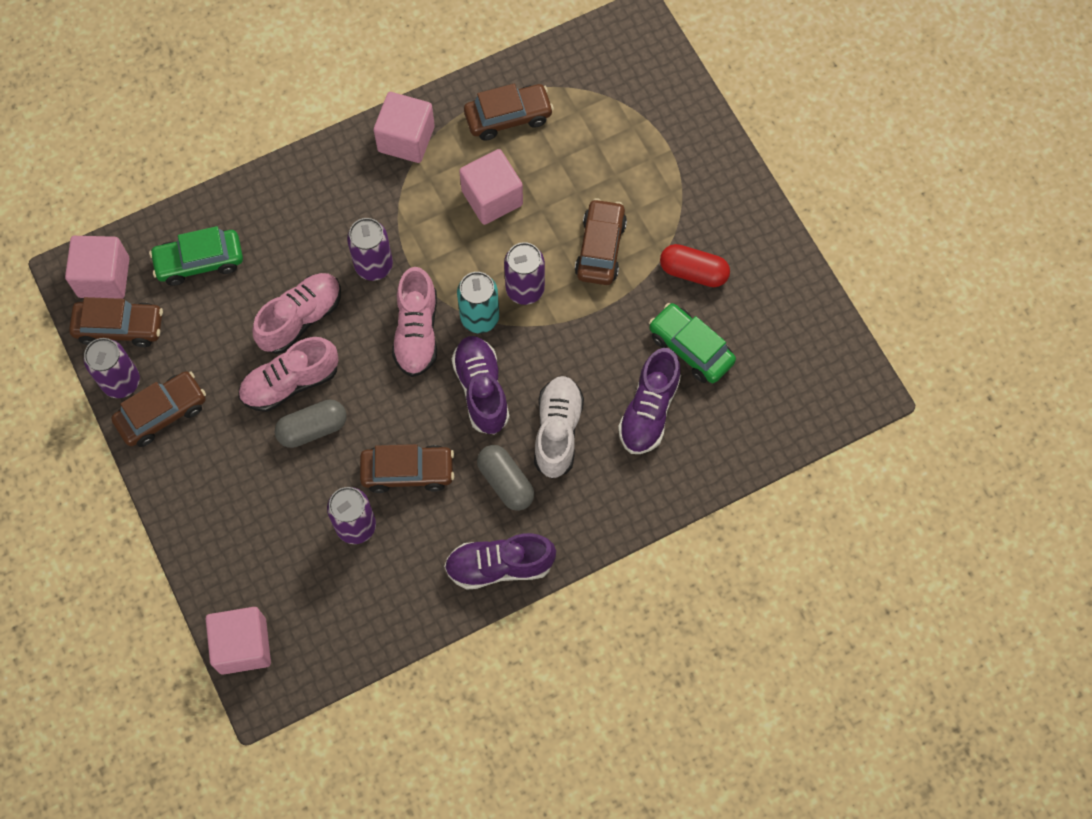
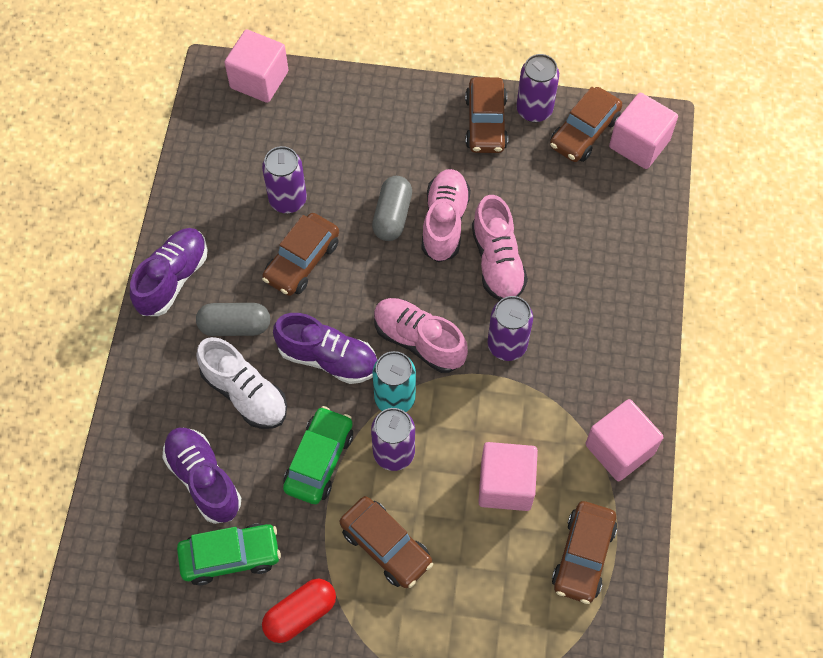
camera: 125 degrees right, 5 degrees down
green car [149,226,243,286] -> green car moved to [283,406,353,504]

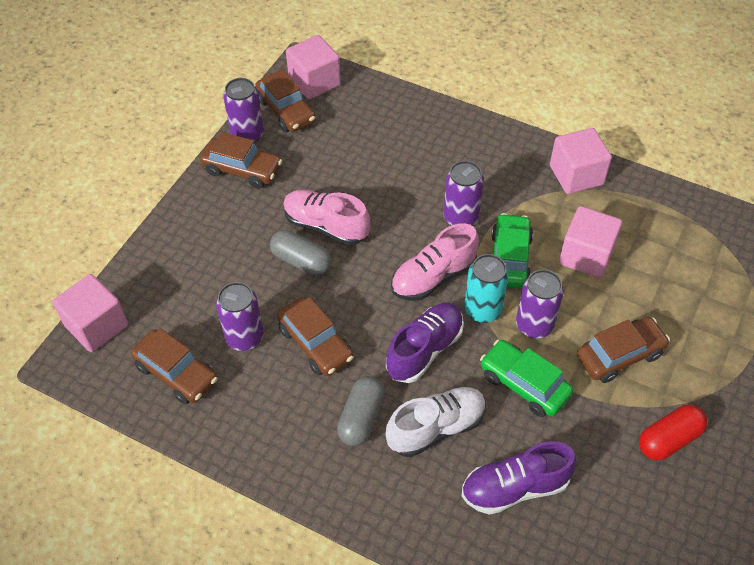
camera: 70 degrees left, 10 degrees down
purple shoe [130,228,208,316] -> none
green car [177,524,281,585] -> green car moved to [491,213,533,289]
red capsule [262,578,336,643] -> red capsule turned 75 degrees clockwise [639,405,707,460]
pink shoe [472,195,528,301] -> none
brown car [552,501,617,604] -> brown car moved to [131,328,218,404]

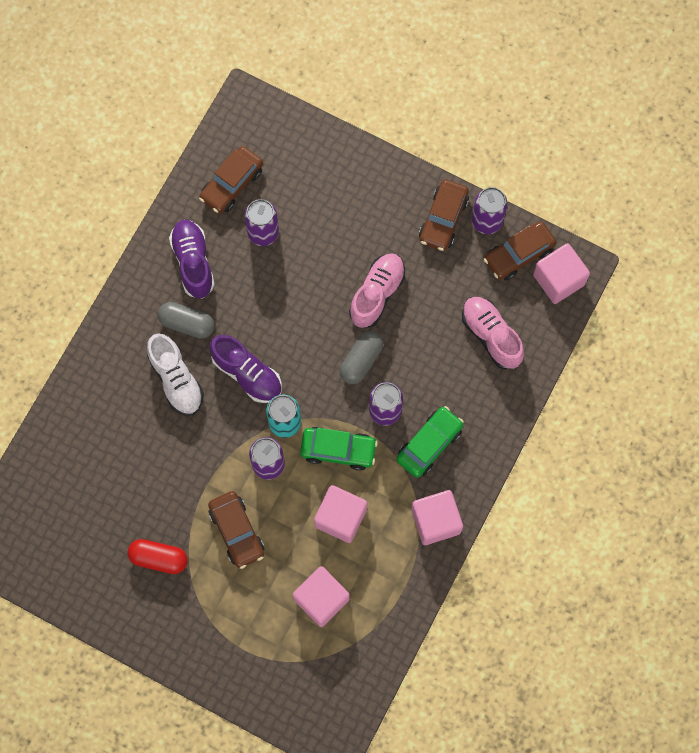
camera: 90 degrees right, 20 degrees up
pink cube [52,274,128,352] -> pink cube moved to [293,566,350,627]
grey capsule [270,230,332,276] -> grey capsule moved to [339,331,383,384]
brown car [277,297,354,376] -> none
pink shoe [391,223,479,301] -> pink shoe moved to [462,296,524,369]
purple shoe [461,441,577,515] -> purple shoe moved to [169,220,215,299]
green car [480,340,573,417] -> green car moved to [397,406,464,478]
red capsule [639,405,707,460] -> red capsule turned 45 degrees counterclockwise [127,539,188,574]

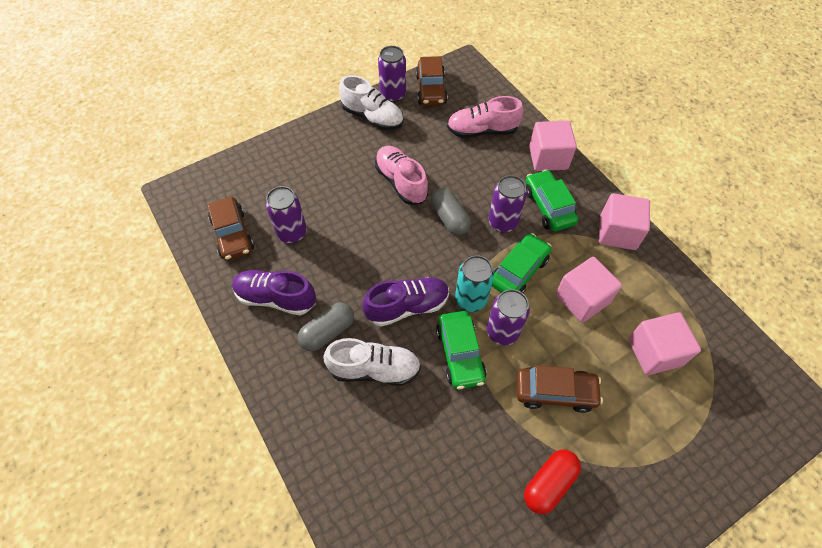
camera: 60 degrees left, 15 degrees down
brown car [419,180,469,251] -> white shoe [339,75,403,130]
pink cube [533,243,590,304] -> pink cube moved to [529,121,577,171]
none -> green car [436,311,487,389]

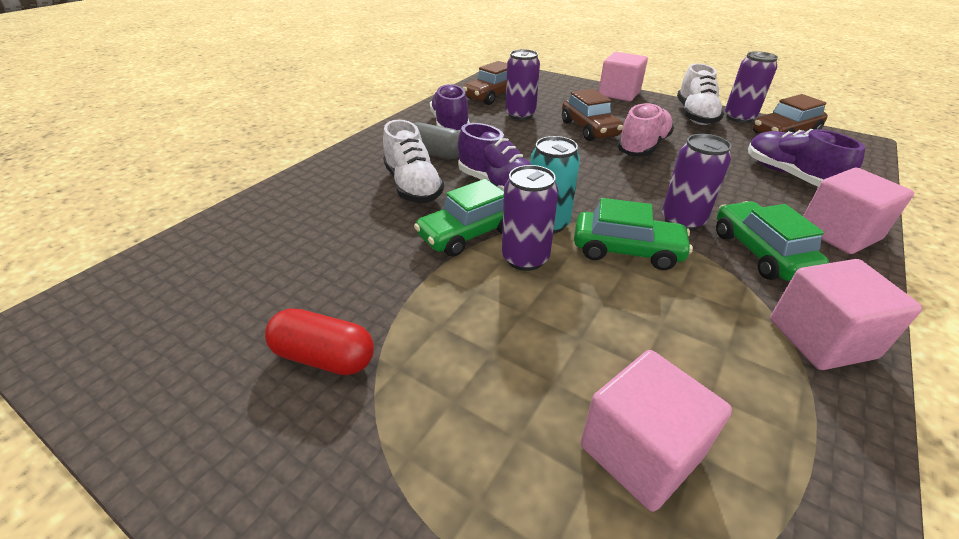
camera: 65 degrees right, 20 degrees down
grey capsule [431,188,471,235] -> none
pink shoe [447,96,523,138] -> purple shoe [748,129,865,187]
brown car [516,365,603,413] -> brown car moved to [562,89,623,141]
green car [526,170,578,231] -> green car turned 60 degrees counterclockwise [716,201,829,281]
pink cube [556,257,622,323] -> pink cube moved to [599,52,648,101]

